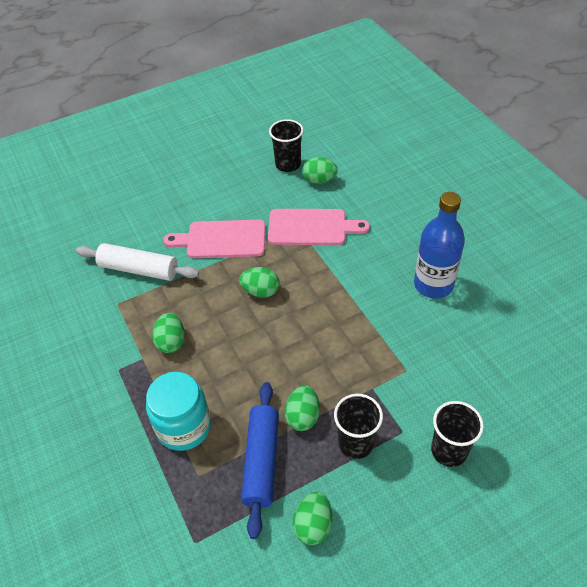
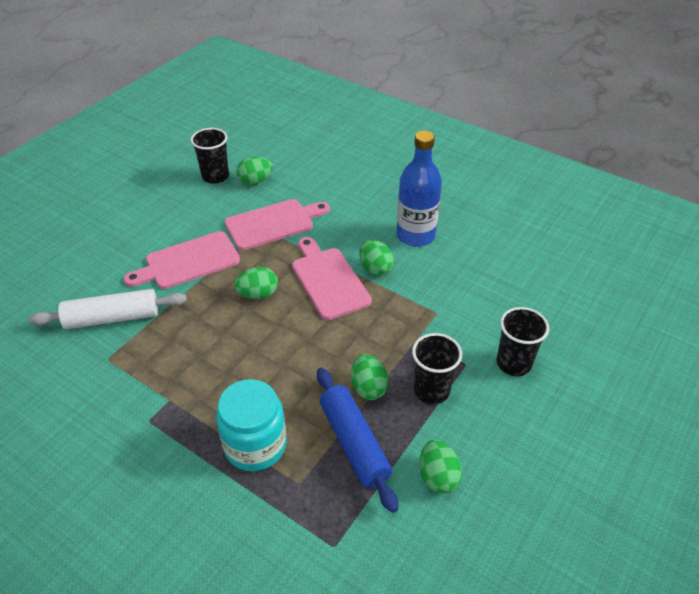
camera: 30 degrees left, 5 degrees down
green egg [152,313,185,353] -> green egg moved to [359,240,394,276]
none -> pink cutting board [292,237,372,320]

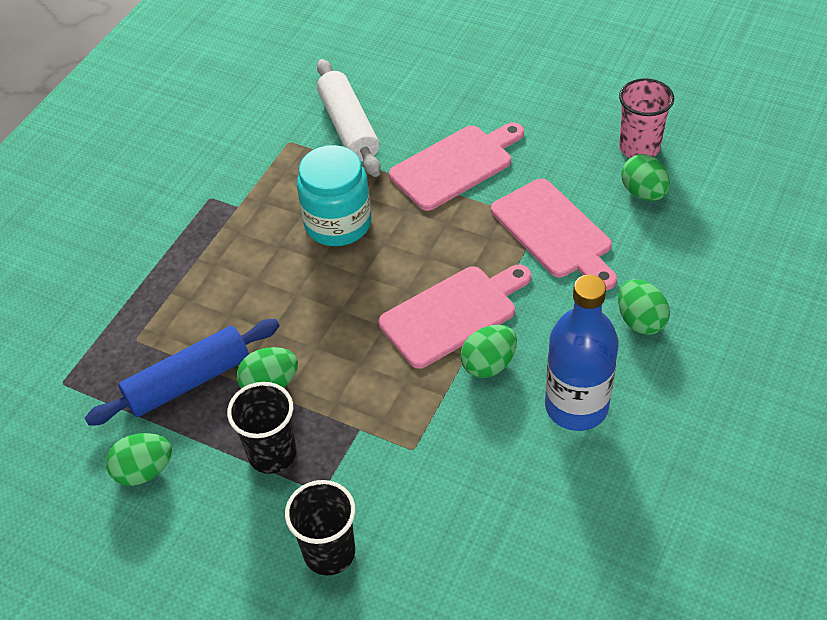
camera: 85 degrees right, 5 degrees up
pink cutting board [124,231,240,289] -> pink cutting board turned 90 degrees clockwise [389,122,524,211]
black cup [191,128,229,184] -> pink cup [619,78,674,158]
turquoise jar [216,379,287,471] -> turquoise jar moved to [297,145,371,246]
green egg [234,267,278,299] -> green egg moved to [618,279,670,335]

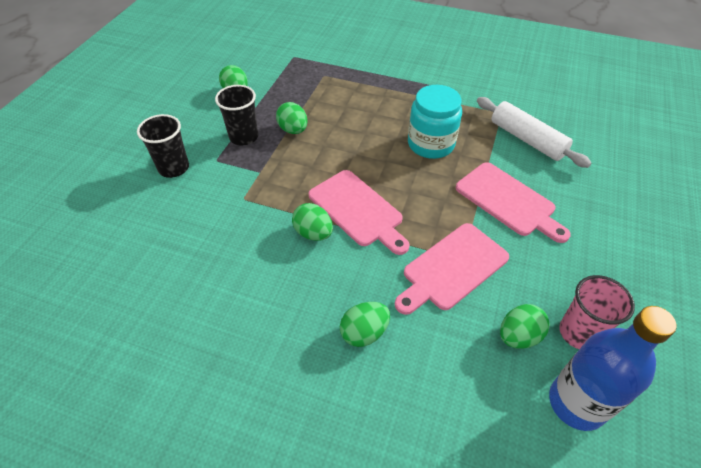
camera: 80 degrees right, 0 degrees up
blue rolling pin [85,319,279,426] -> none
white rolling pin [317,59,381,177] -> white rolling pin turned 75 degrees clockwise [477,97,592,168]
blue bottle [545,275,618,431] -> blue bottle moved to [549,306,677,431]

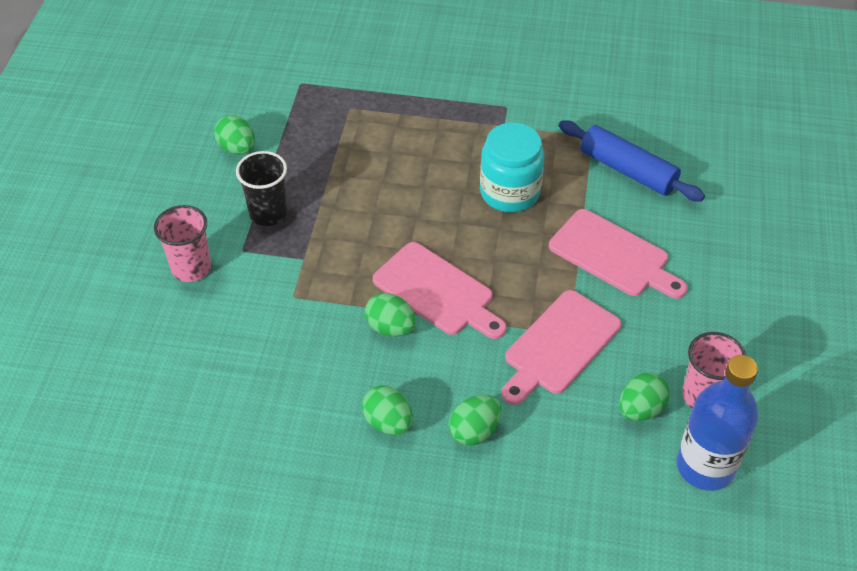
camera: 10 degrees left, 0 degrees up
black cup [137,114,189,178] -> pink cup [154,205,211,282]
green egg [276,102,307,134] -> green egg moved to [362,385,413,435]
white rolling pin [477,97,592,168] -> blue rolling pin [559,121,705,201]

